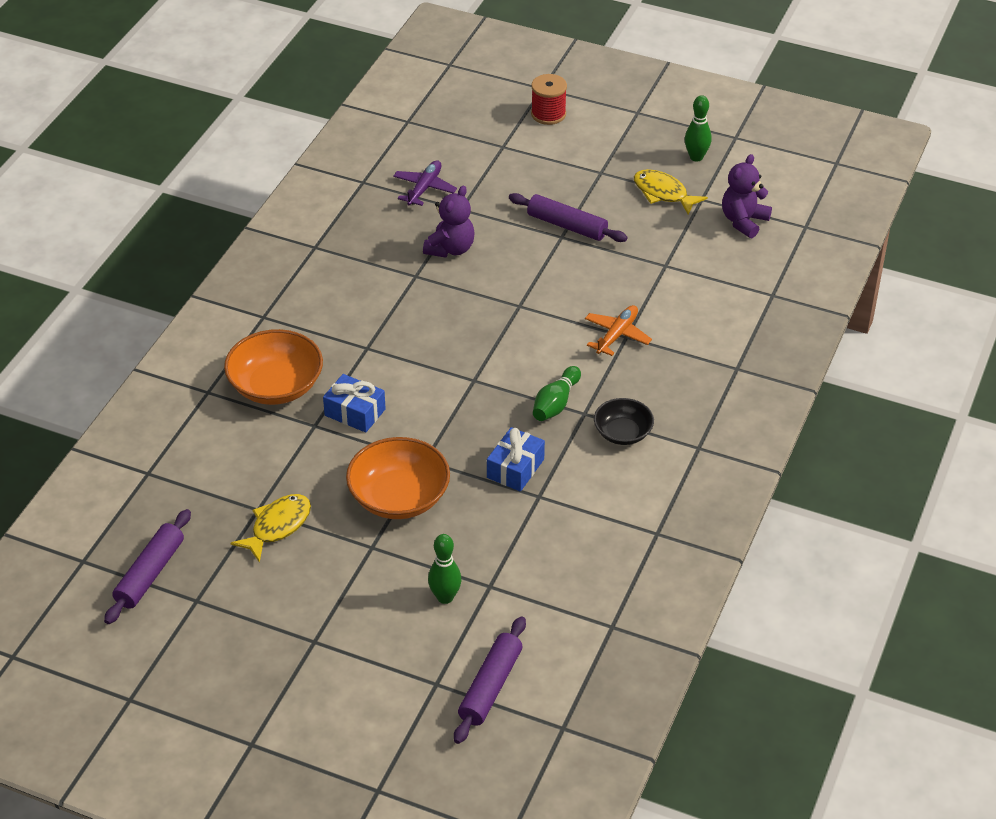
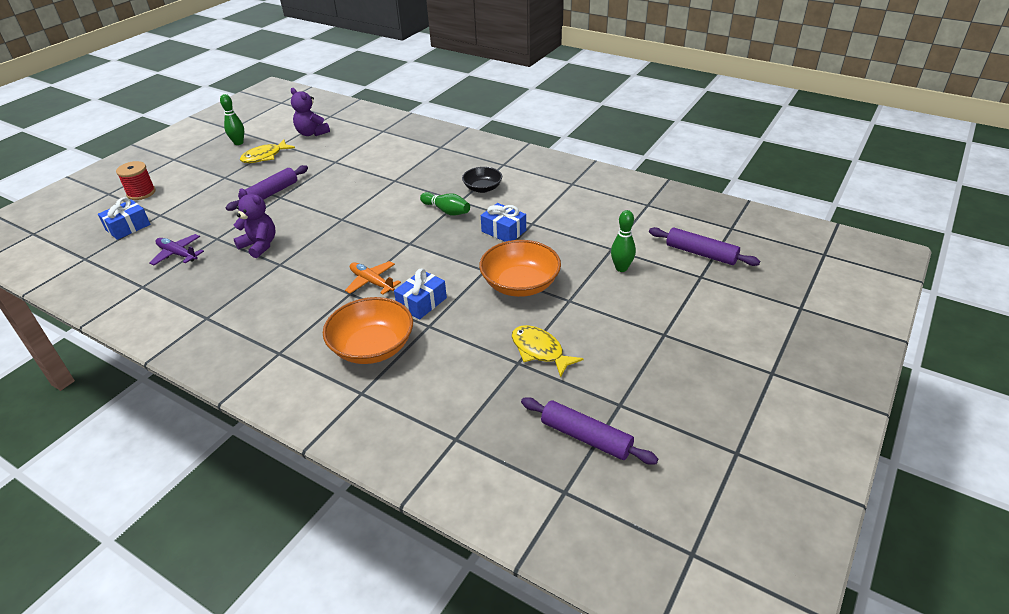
camera: 80 degrees left, 5 degrees down
orange plane [585,305,652,356] -> orange plane moved to [345,261,401,295]
none -> blue gift [98,197,150,240]

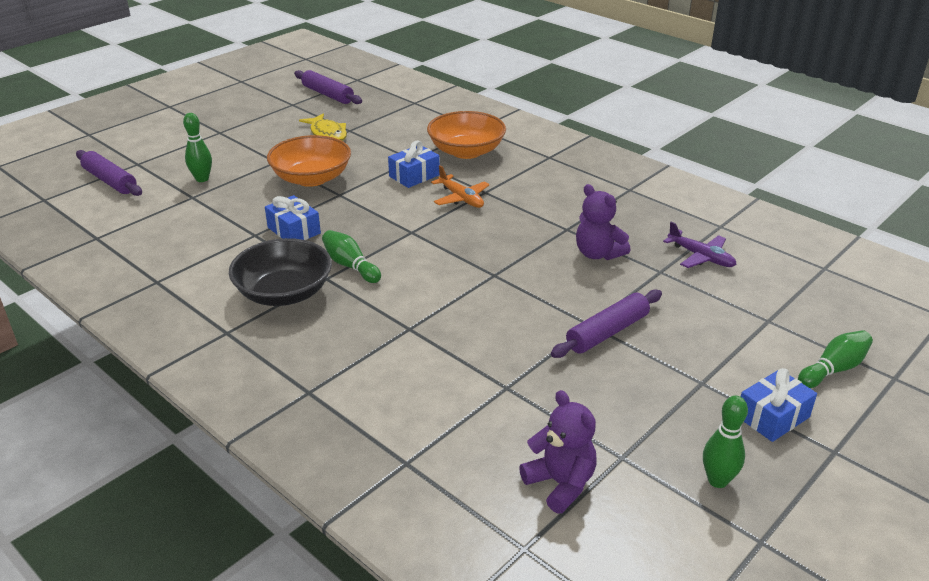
camera: 170 degrees left, 5 degrees down
blue gift [98,197,150,240] -> blue gift moved to [741,368,817,442]
red spool [116,161,156,200] -> green bowling pin [798,330,873,388]
yellow fish [240,139,295,163] -> none
black bowl [462,167,502,193] -> black bowl [229,238,332,306], size x1.66

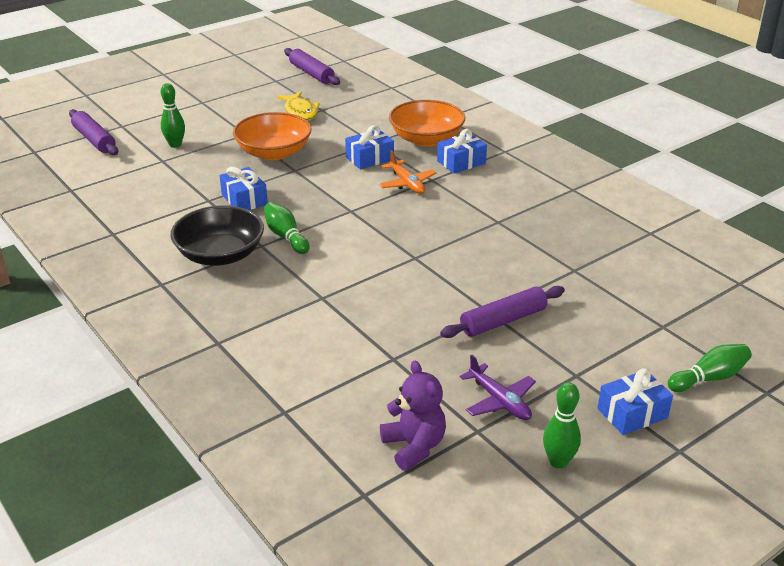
camera: 10 degrees right, 0 degrees up
purple teddy bear [576,184,631,260] -> none
purple plane [663,222,737,268] -> purple plane moved to [460,355,536,420]
none -> blue gift [437,129,487,173]

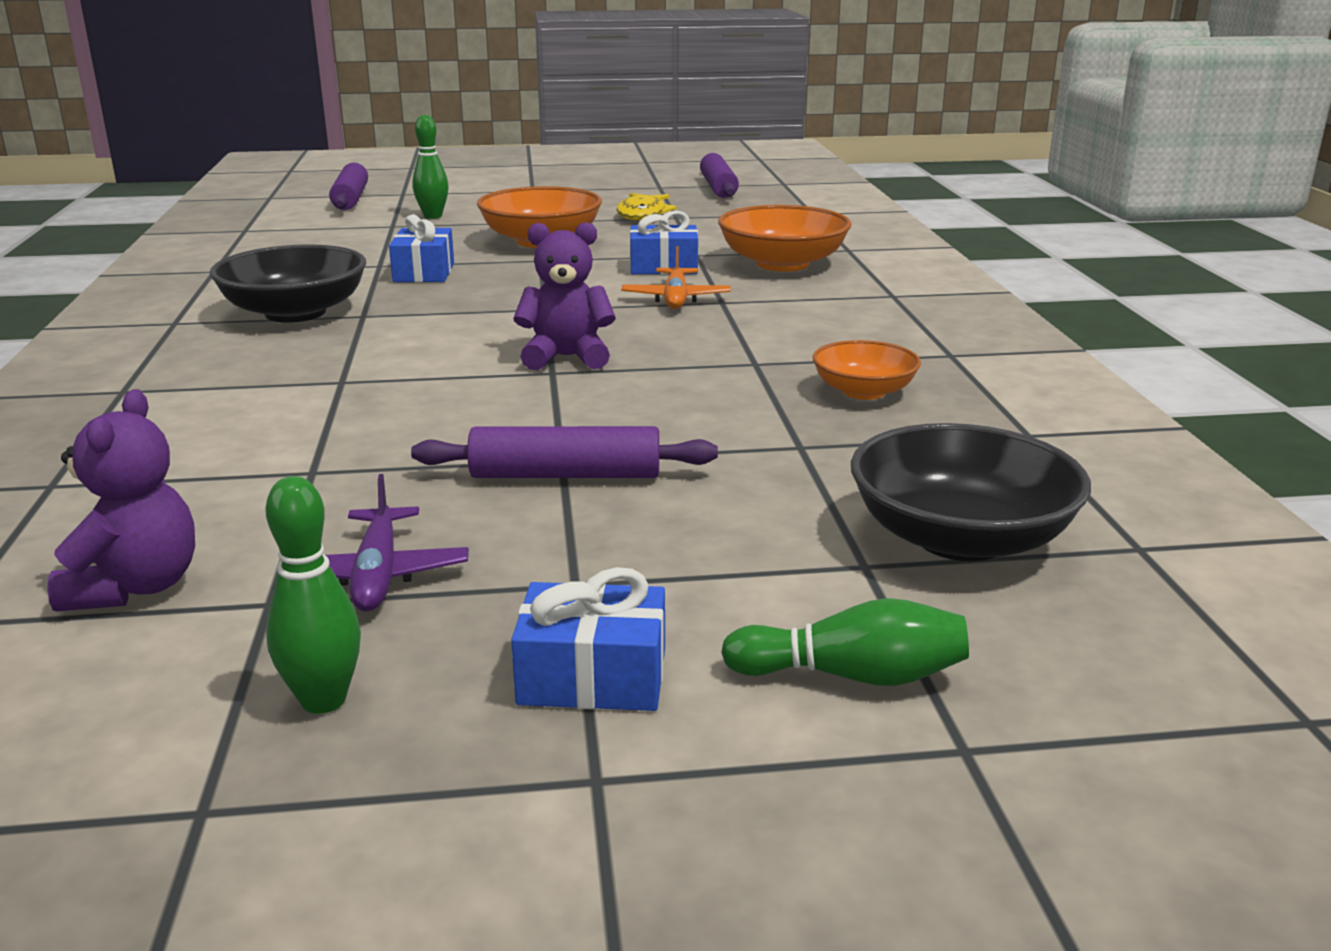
camera: 30 degrees right, 10 degrees down
green bowling pin [264,202,310,254] -> none
blue gift [437,129,487,173] -> none
none -> purple teddy bear [513,222,616,370]
none -> orange bowl [813,340,921,400]
none -> black bowl [851,423,1091,561]

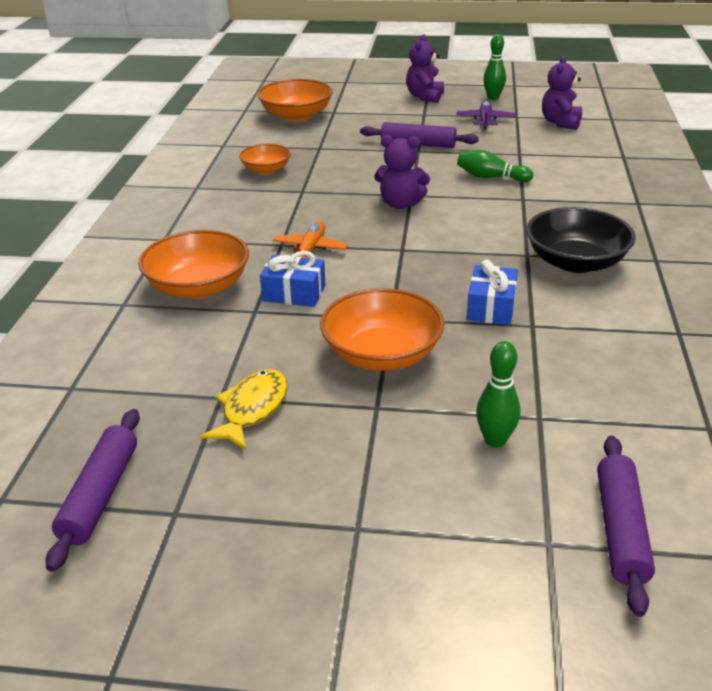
camera: 165 degrees left, 10 degrees up
blue gift [511,567,665,711] -> purple teddy bear [406,34,444,103]
green bowling pin [721,598,969,686] -> green bowling pin moved to [457,150,533,182]
black bowl [851,423,1091,561] -> orange bowl [257,79,333,122]

